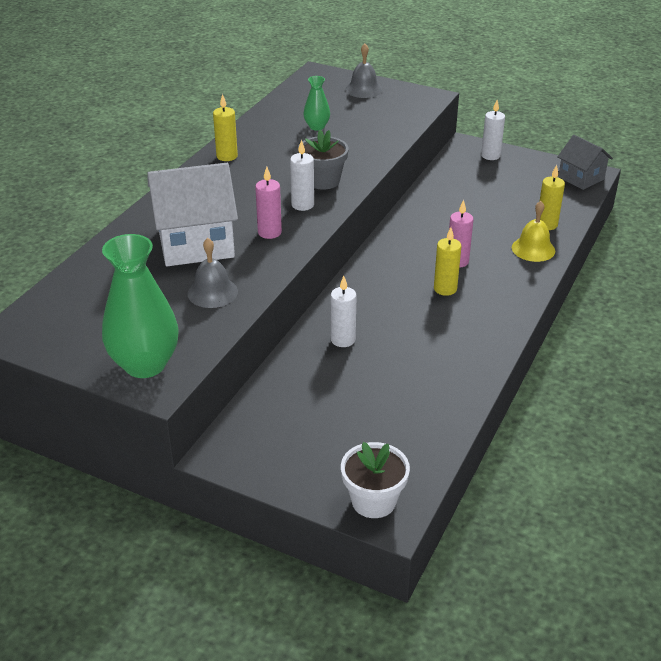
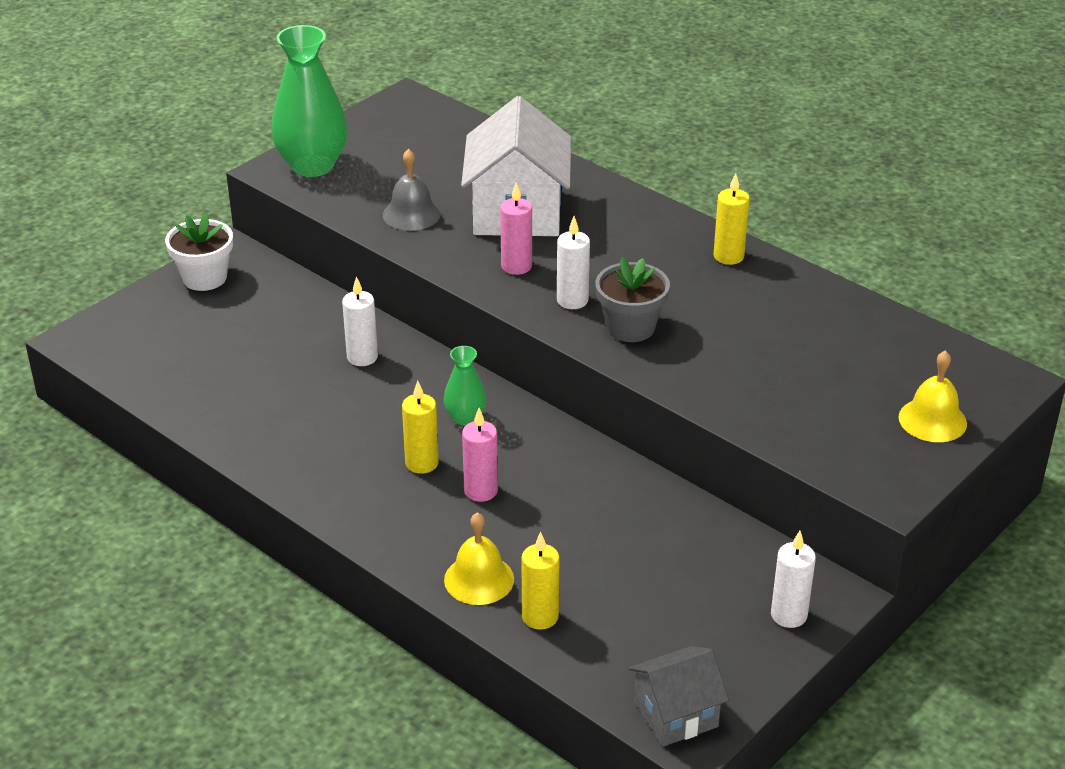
camera: 105 degrees right, 0 degrees up
green vase [304,76,330,131] -> green vase moved to [443,346,486,426]
white flower pot [341,442,410,518] -> white flower pot moved to [165,213,233,291]
grey bell [345,44,382,98] -> yellow bell [898,350,967,442]

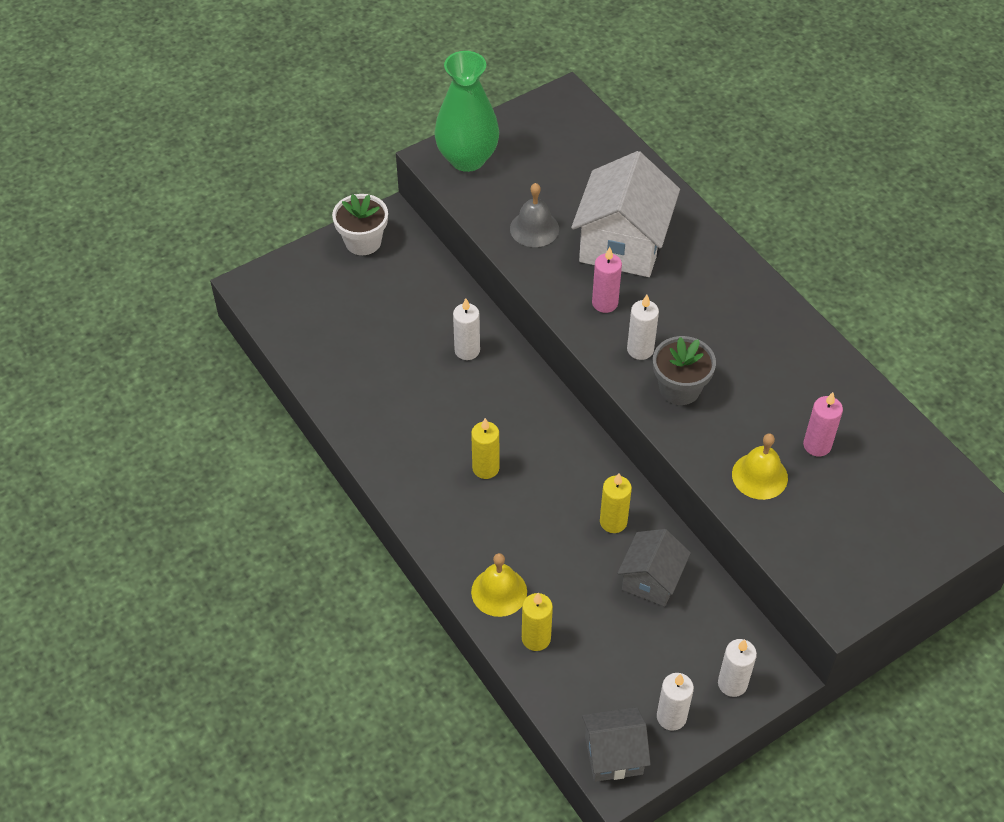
camera: 15 degrees right, 15 degrees up
green vase [443,346,486,426] -> none
pink candle [462,408,498,502] -> pink candle moved to [803,392,843,456]
yellow candle [713,173,750,265] -> yellow candle moved to [600,473,632,533]
yellow bell [898,350,967,442] -> yellow bell moved to [732,434,788,500]
none -> grey house [617,529,691,606]
none -> white candle [657,673,694,731]

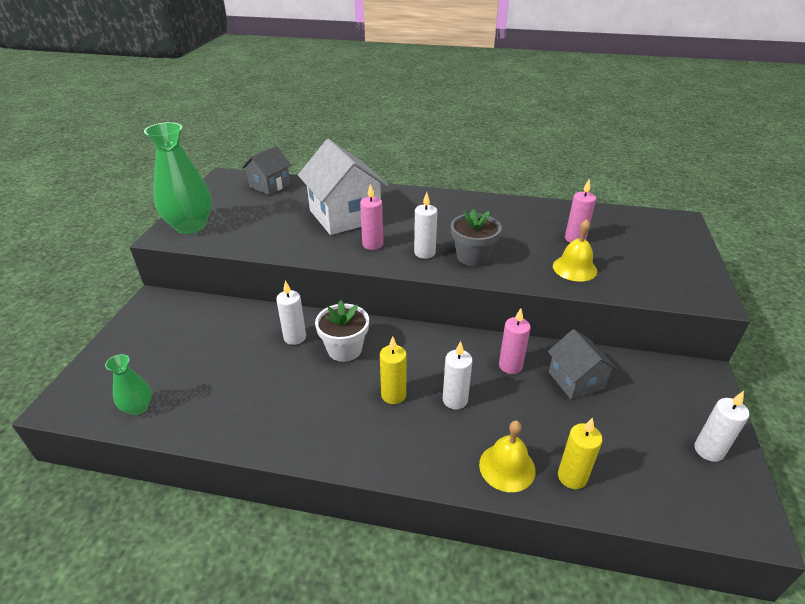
camera: 45 degrees left, 15 degrees down
white flower pot [332,194,388,255] -> white flower pot moved to [315,300,369,362]
grey bell [510,183,559,247] -> none
grey house [582,707,651,782] -> grey house moved to [242,146,292,195]
yellow candle [600,473,632,533] -> pink candle [499,308,531,374]
white candle [718,639,757,697] -> white candle moved to [443,341,473,409]
none -> green vase [105,354,152,415]

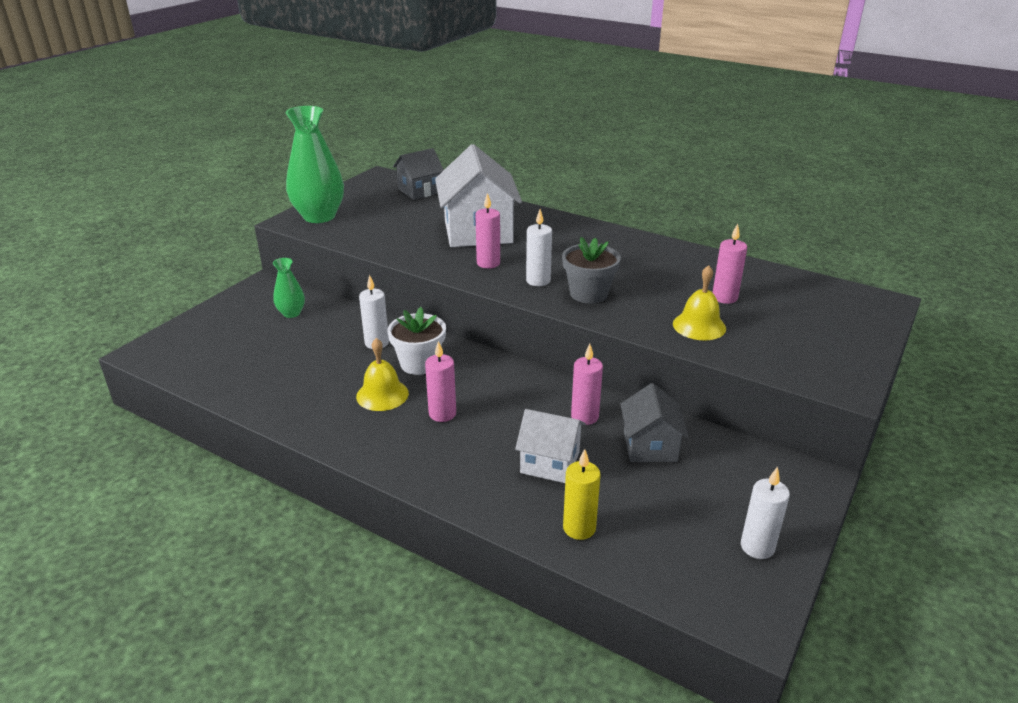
camera: 20 degrees right, 5 degrees down
green vase [105,354,152,415] -> green vase moved to [273,258,305,318]
yellow candle [380,337,407,404] -> pink candle [425,341,456,422]
white candle [443,341,473,409] -> none
yellow bell [479,421,536,492] -> yellow bell moved to [356,338,409,411]
none -> white house [515,409,586,483]

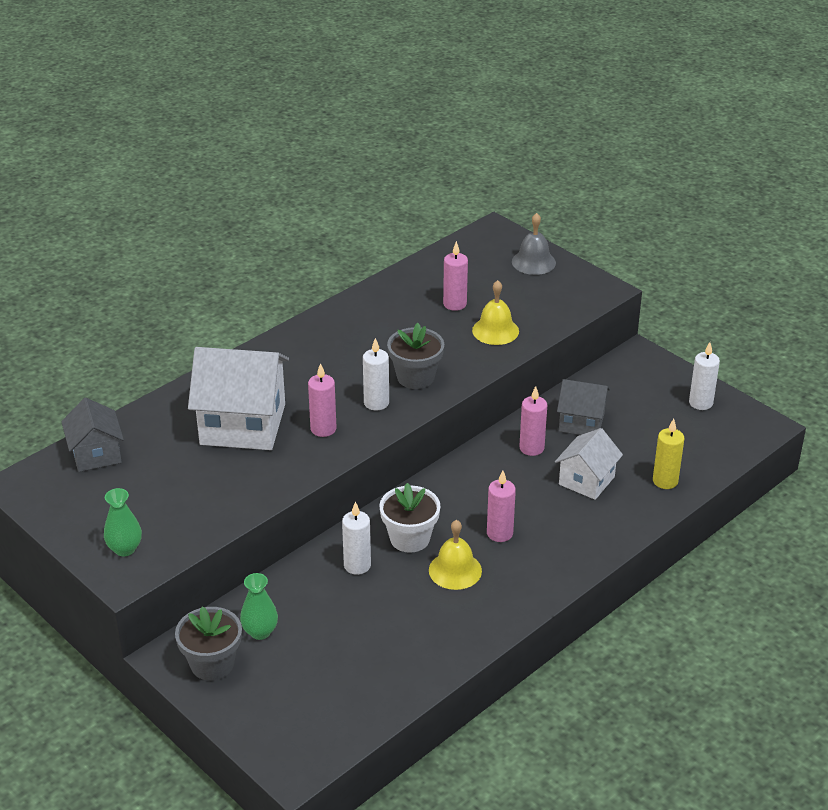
camera: 75 degrees left, 5 degrees up
green vase [286,106,344,223] -> green vase [104,488,142,557], size x0.50
none -> grey flower pot [175,606,242,681]
none -> grey bell [512,213,556,275]

